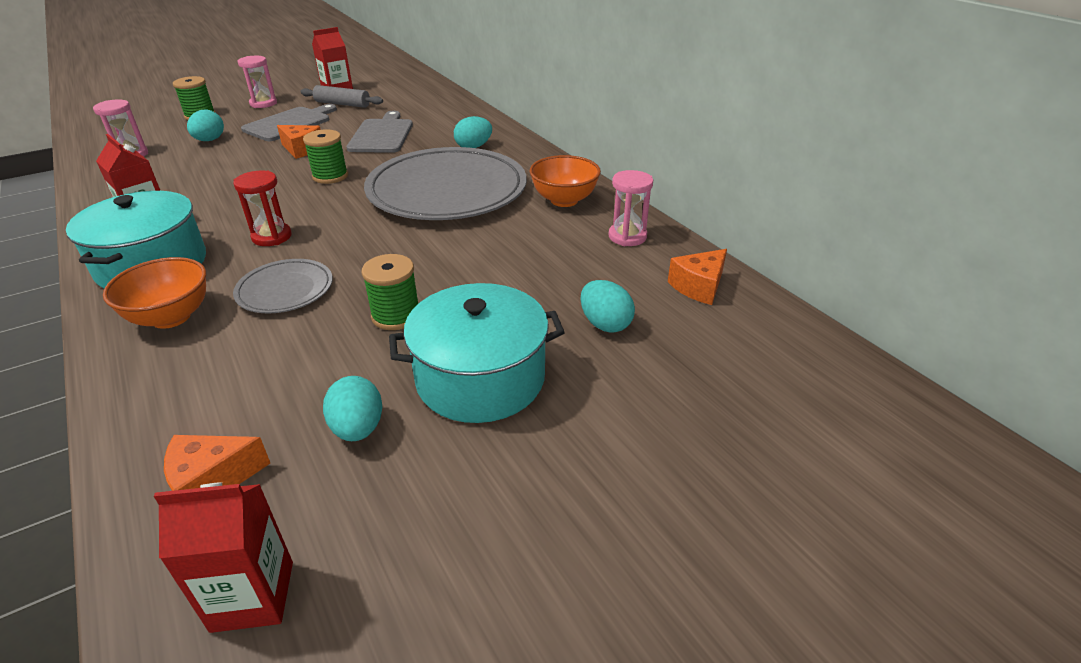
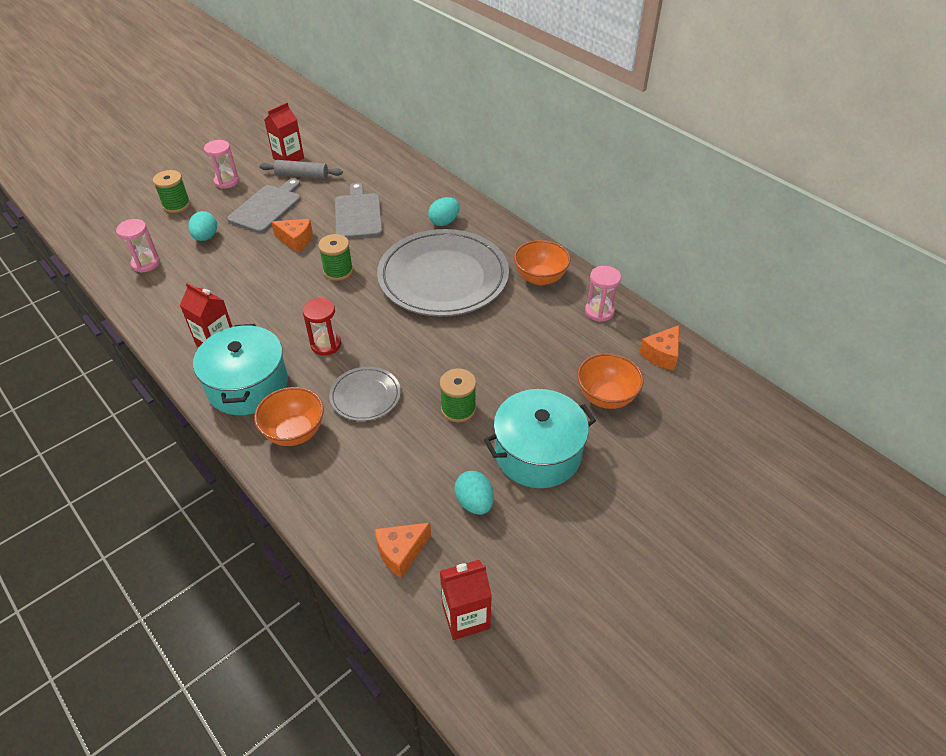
camera: 10 degrees left, 10 degrees up
turquoise egg [580,280,635,333] -> orange bowl [577,353,644,409]

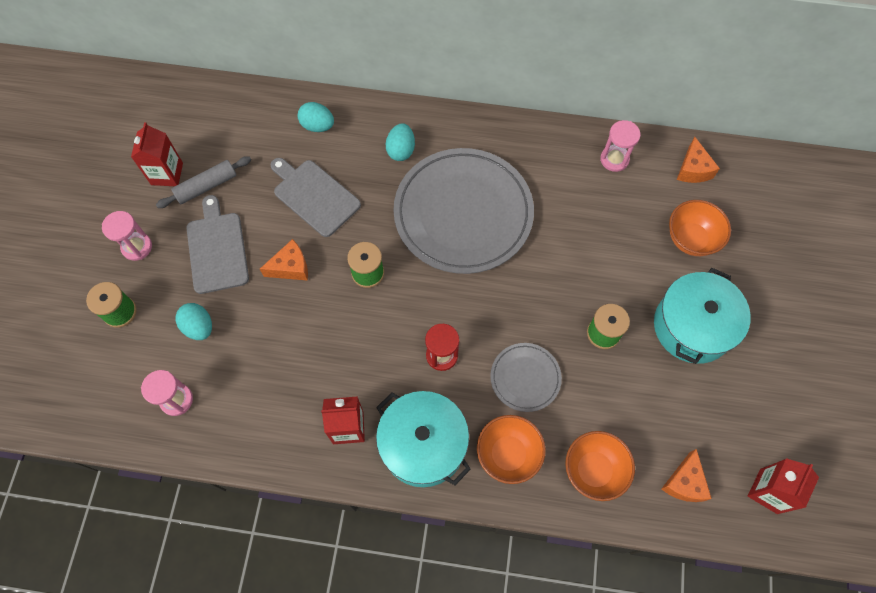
camera: 40 degrees left, 20 degrees up
turquoise egg [454,471,494,515] -> turquoise egg moved to [297,102,334,132]
orange bowl [514,240,571,285] -> orange bowl moved to [565,431,635,501]

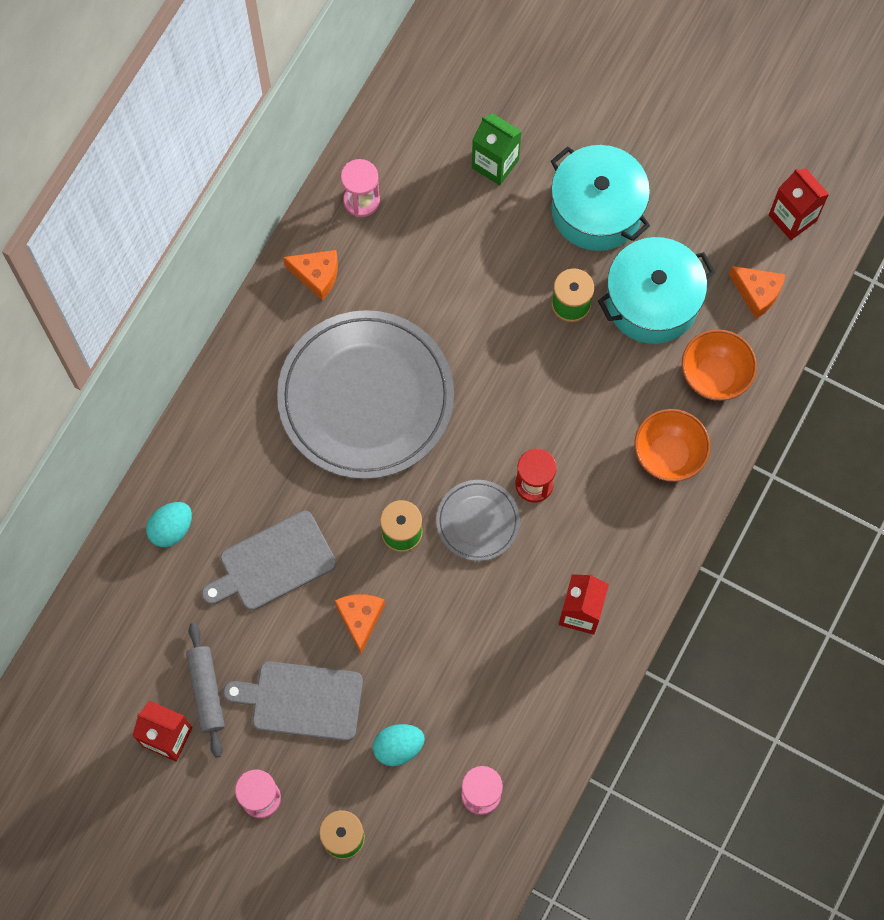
camera: 70 degrees left, 5 degrees up
turquoise pot [376,391,471,487] -> turquoise pot moved to [598,237,715,344]
turquoise egg [386,123,415,161] -> none
grey plate [490,343,562,412] -> grey plate moved to [436,480,520,561]
orange bowl [669,200,731,256] -> green carton [472,113,522,185]
orange cheese [677,137,720,183] -> orange cheese moved to [283,250,338,301]

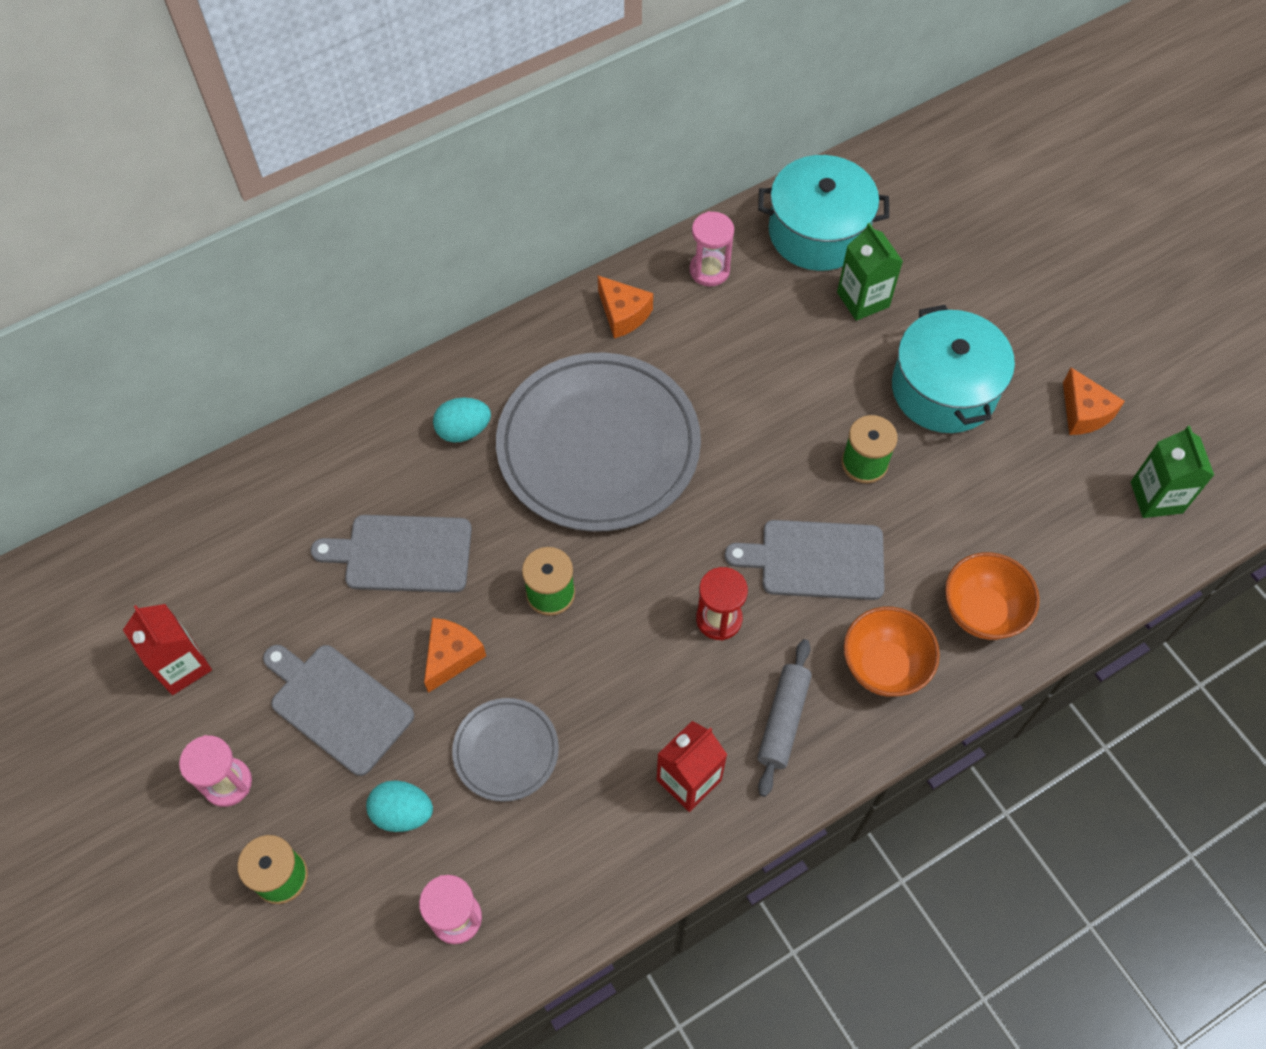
camera: 30 degrees right, 10 degrees down
turquoise egg [146,502,192,547] -> turquoise egg moved to [433,398,491,442]
grey rolling pin [186,623,225,758] -> grey rolling pin moved to [758,639,812,797]
grey plate [436,480,520,561] -> grey plate moved to [452,698,559,802]
turquoise pot [598,237,715,344] -> turquoise pot moved to [758,155,889,271]
orange cheese [729,266,786,319] -> orange cheese moved to [1063,368,1125,435]
red carton [769,168,829,240] -> green carton [1131,426,1214,518]
none -> grey cutting board [725,520,885,600]

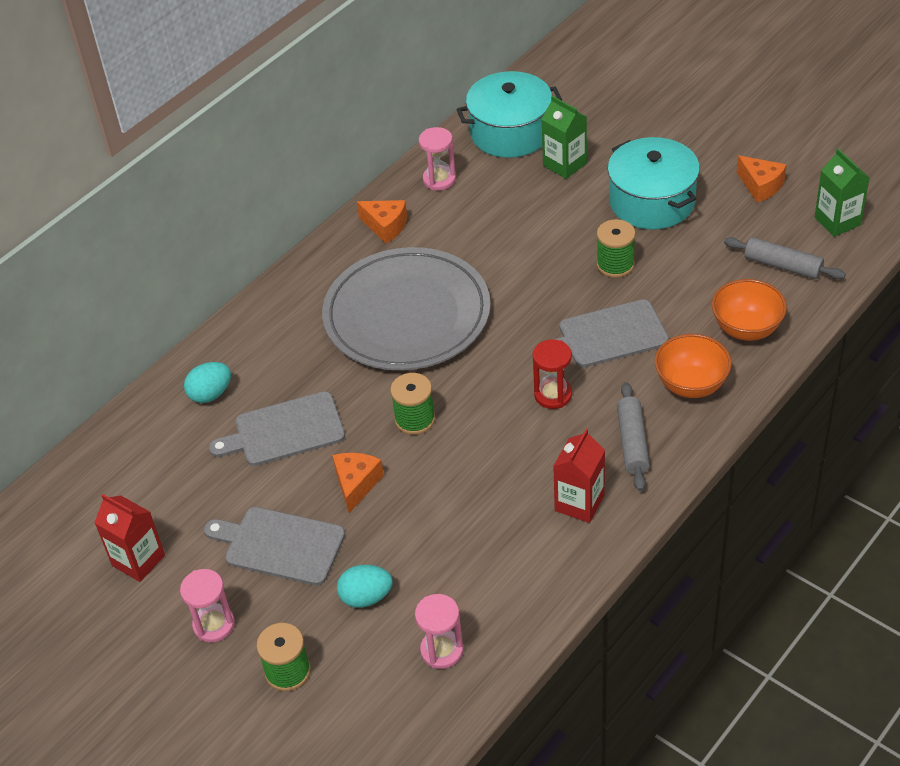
camera: 15 degrees left, 15 degrees down
turquoise egg [433,398,491,442] -> turquoise egg moved to [184,362,231,403]
grey plate [452,698,559,802] -> none
none -> grey rolling pin [724,237,846,279]

